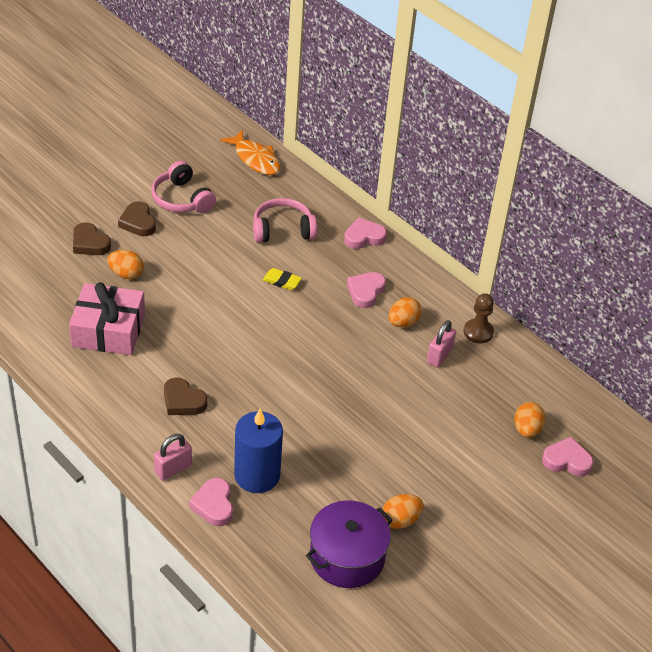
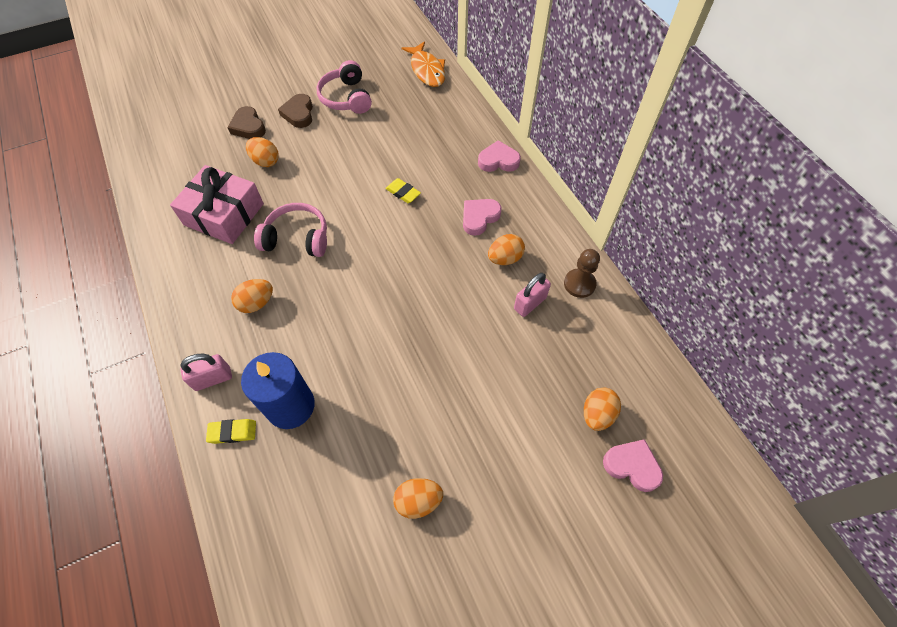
camera: 20 degrees right, 15 degrees up
brown heart [164,377,208,415] -> orange egg [231,279,273,313]
pink heart [189,478,233,526] -> yellow eraser [206,419,256,444]
pink headphones [253,198,317,243] -> pink headphones moved to [254,203,327,257]
purple pot [306,500,393,588] -> none

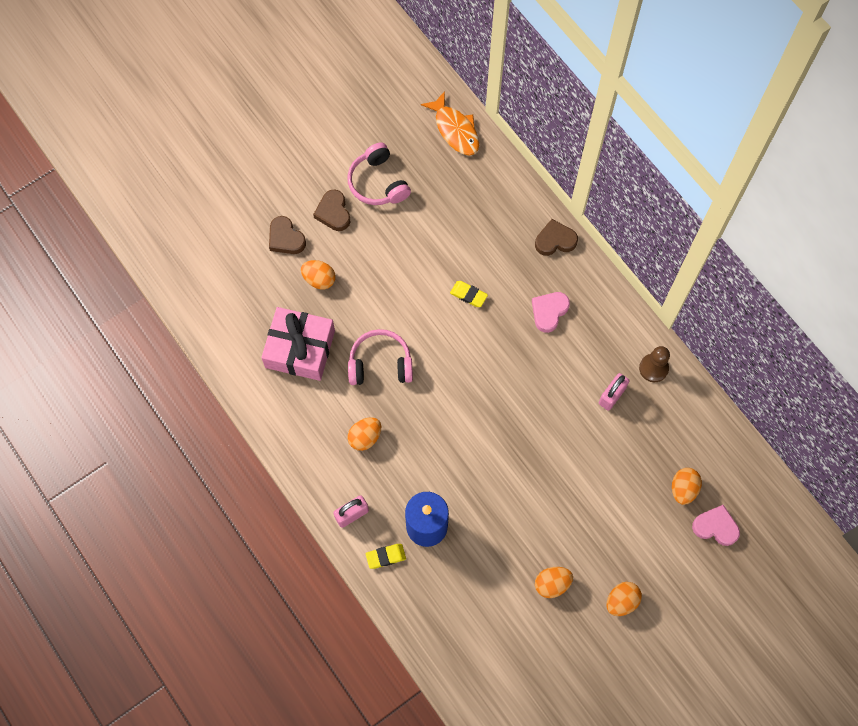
camera: 10 degrees left, 10 degrees up
pink heart [478,140,521,172] -> brown heart [535,219,578,256]
orange egg [488,234,525,265] -> orange egg moved to [606,582,642,616]

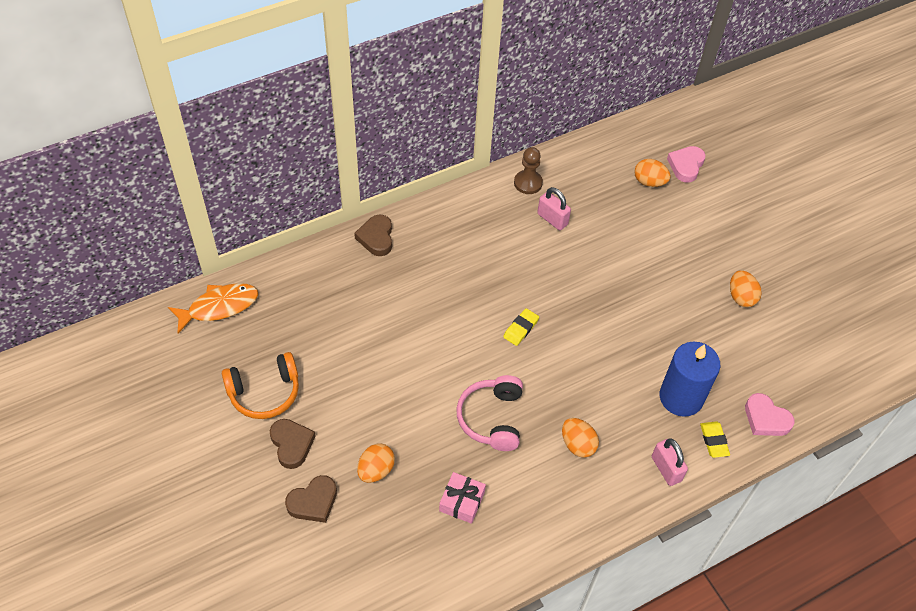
camera: 85 degrees left, 15 degrees down
pink gift [261,307,335,381] -> pink gift [439,472,486,524], size x0.53
brown heart [313,190,350,231] -> brown heart turned 105 degrees counterclockwise [270,419,316,469]
pink headphones [347,142,411,205] -> orange headphones [222,352,299,419]
yellow eraser [450,281,488,307] -> yellow eraser moved to [503,308,539,346]
pink heart [532,292,570,333] -> pink heart moved to [745,393,795,436]
orange egg [606,582,642,616] -> none

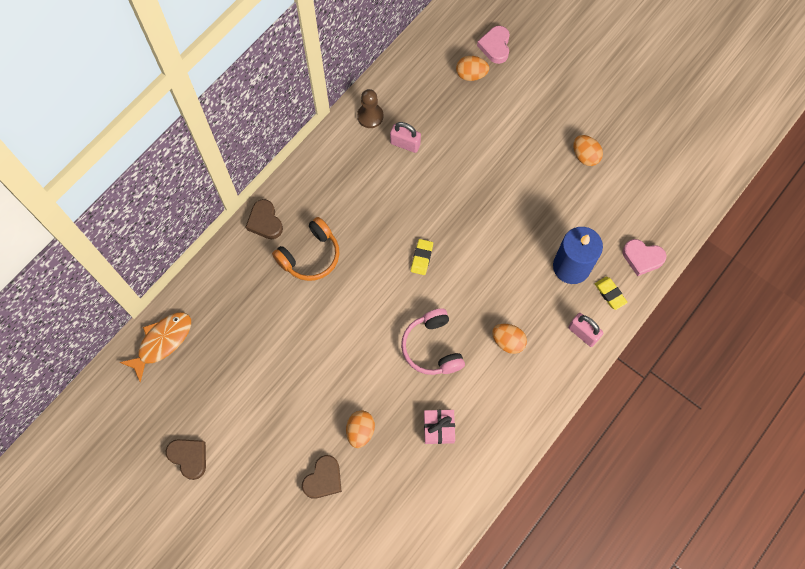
camera: 20 degrees left, 15 degrees up
orange headphones [222,352,299,419] -> orange headphones moved to [272,217,339,281]
brown heart [270,419,316,469] -> brown heart moved to [166,439,206,480]

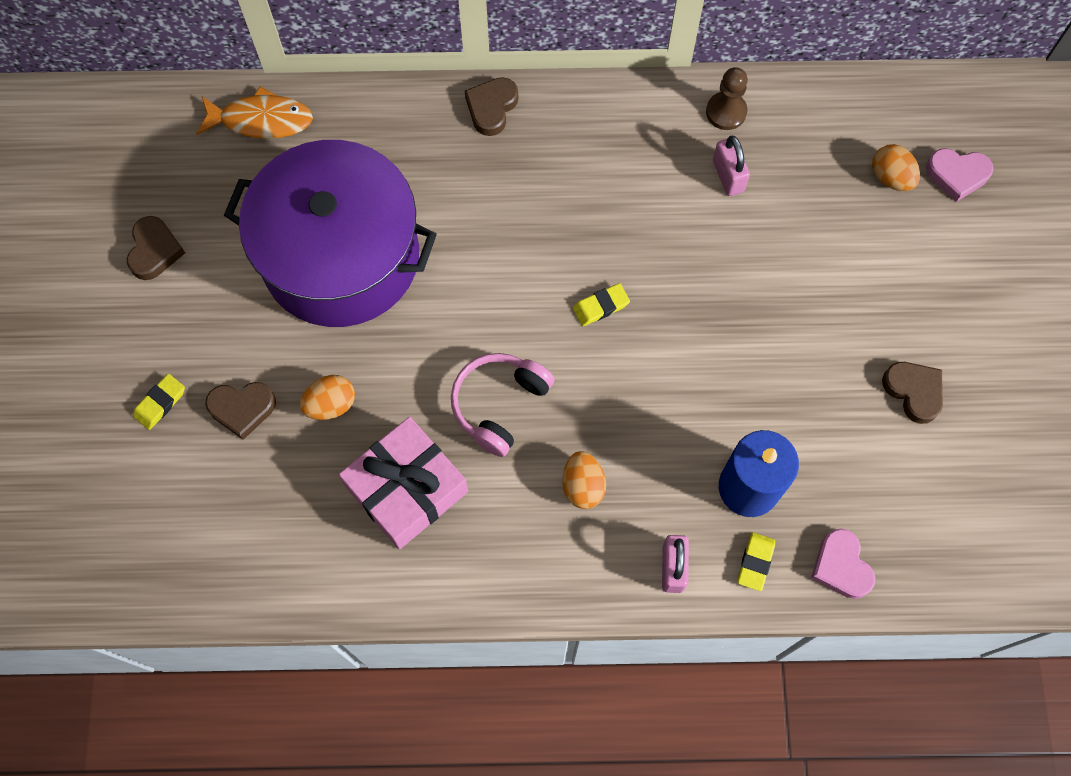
camera: 50 degrees right, 0 degrees up
orange headphones [272,217,339,281] -> none
pink gift [424,410,455,444] -> pink gift [339,417,468,549], size x1.90
pink heart [477,26,510,64] -> pink heart turned 135 degrees counterclockwise [926,148,993,202]
orange egg [573,135,603,166] -> brown heart [882,362,943,424]
none -> yellow eraser [133,374,185,430]
none -> purple pot [224,140,437,327]

